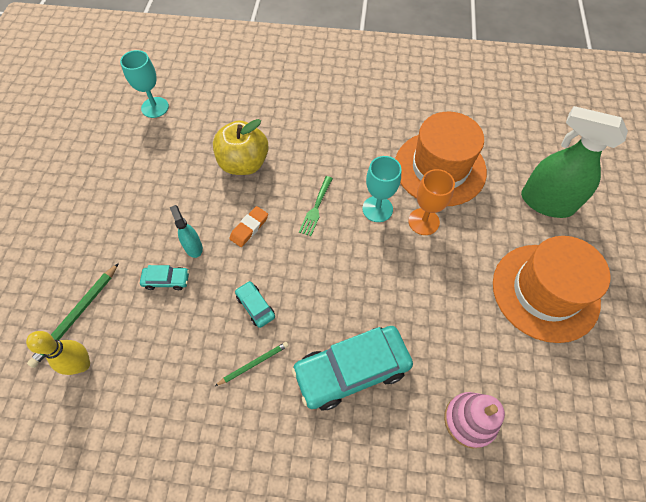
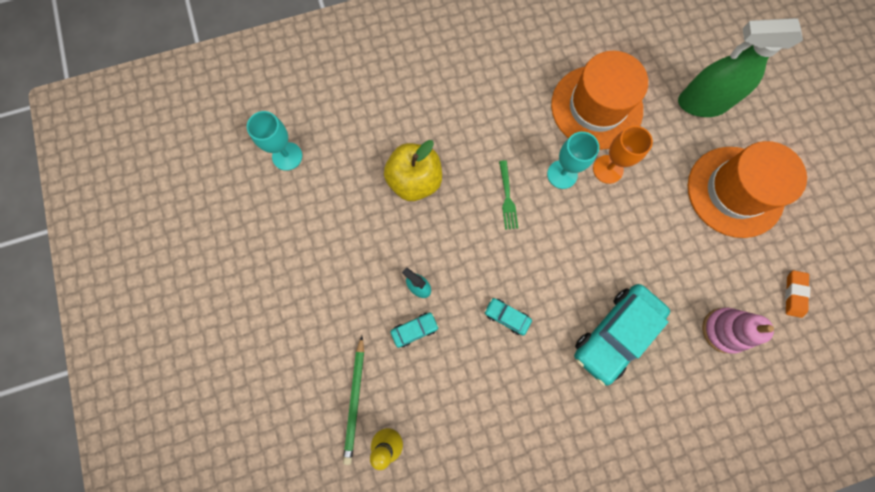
camera: 25 degrees left, 15 degrees up
green pencil [215,342,289,386] -> none
orange eraser [229,206,268,247] -> orange eraser moved to [785,270,810,318]

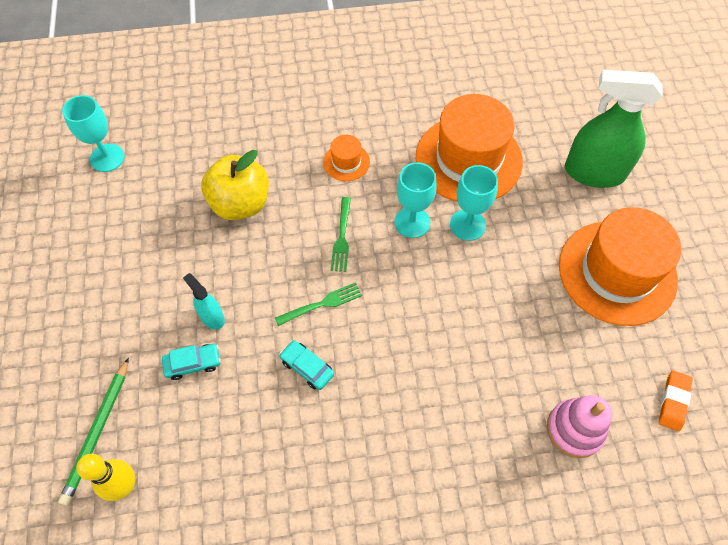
camera: 10 degrees right, 15 degrees down
turquoise car [574,284,670,386] -> none
orange goblet [593,126,653,184] -> turquoise goblet [450,165,498,241]
none -> green fork [275,282,362,326]
none -> orange hat [323,135,370,181]

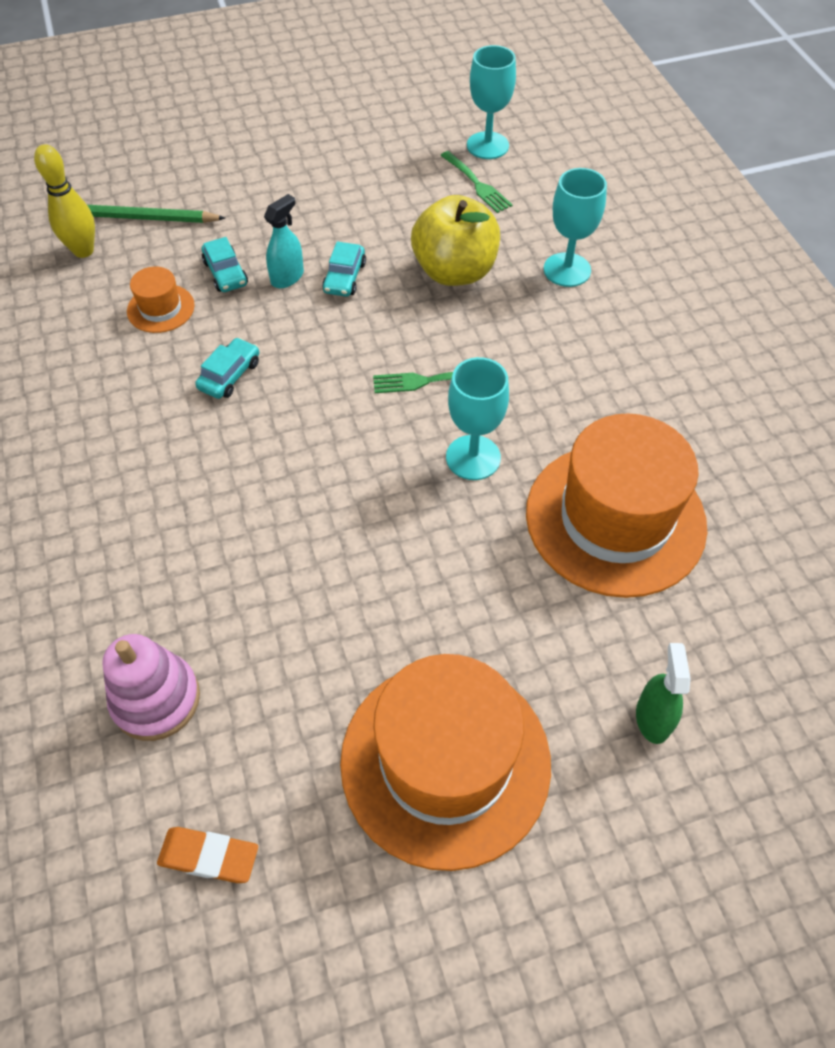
camera: 80 degrees right, 5 degrees down
green fork [275,282,362,326] -> green fork moved to [440,151,513,213]
orange hat [323,135,370,181] -> orange hat moved to [127,266,195,333]
turquoise goblet [450,165,498,241] -> turquoise goblet moved to [544,168,607,287]
green spray bottle [565,70,662,188] -> green spray bottle [636,643,691,744], size x0.47
none -> turquoise car [322,242,366,297]

